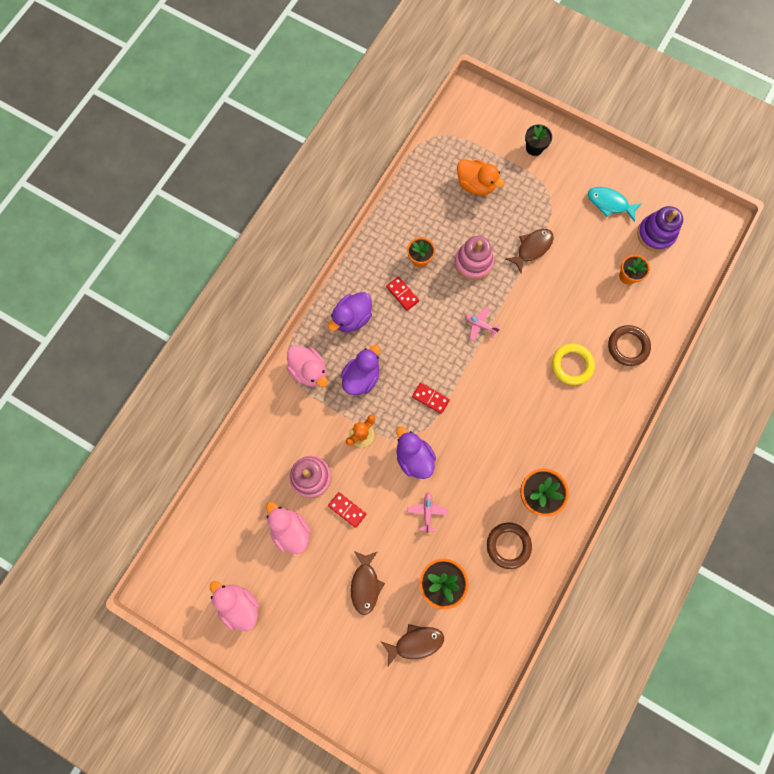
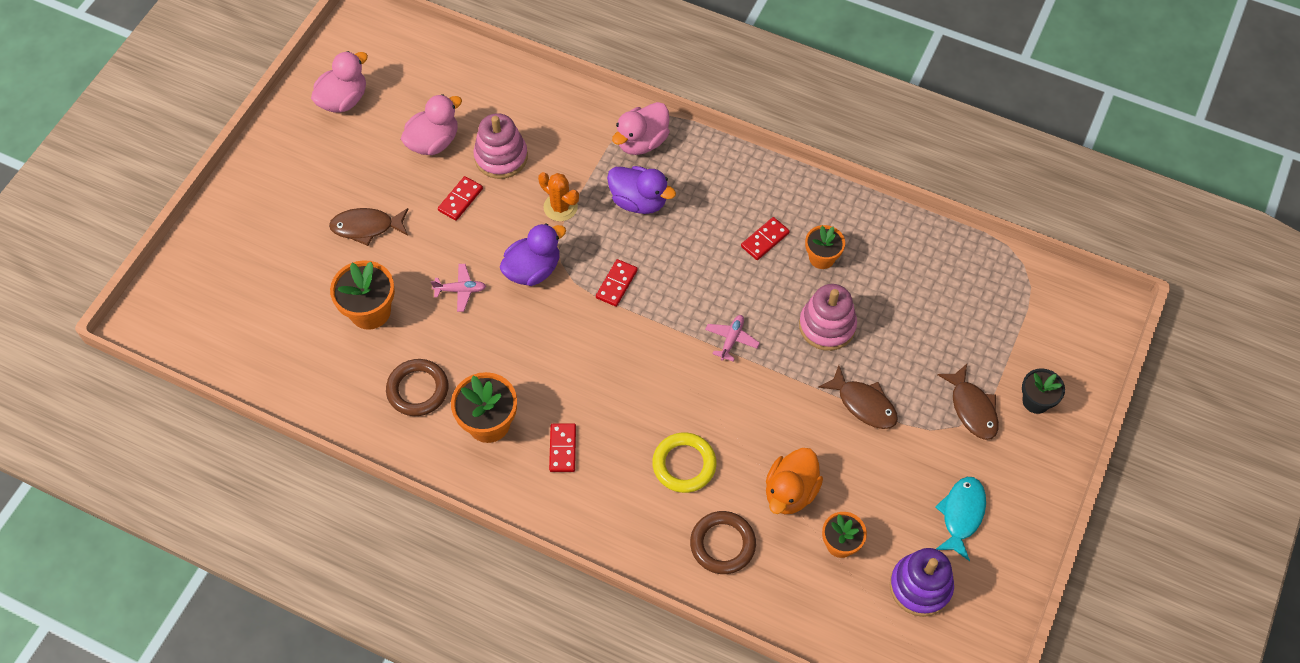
camera: 85 degrees right, 15 degrees down
purple duck [328,292,372,332] -> none
brown fish [381,624,444,666] -> brown fish moved to [937,364,999,440]
orange duck [457,159,505,195] -> orange duck moved to [766,448,823,514]
none -> red domino [549,423,576,472]

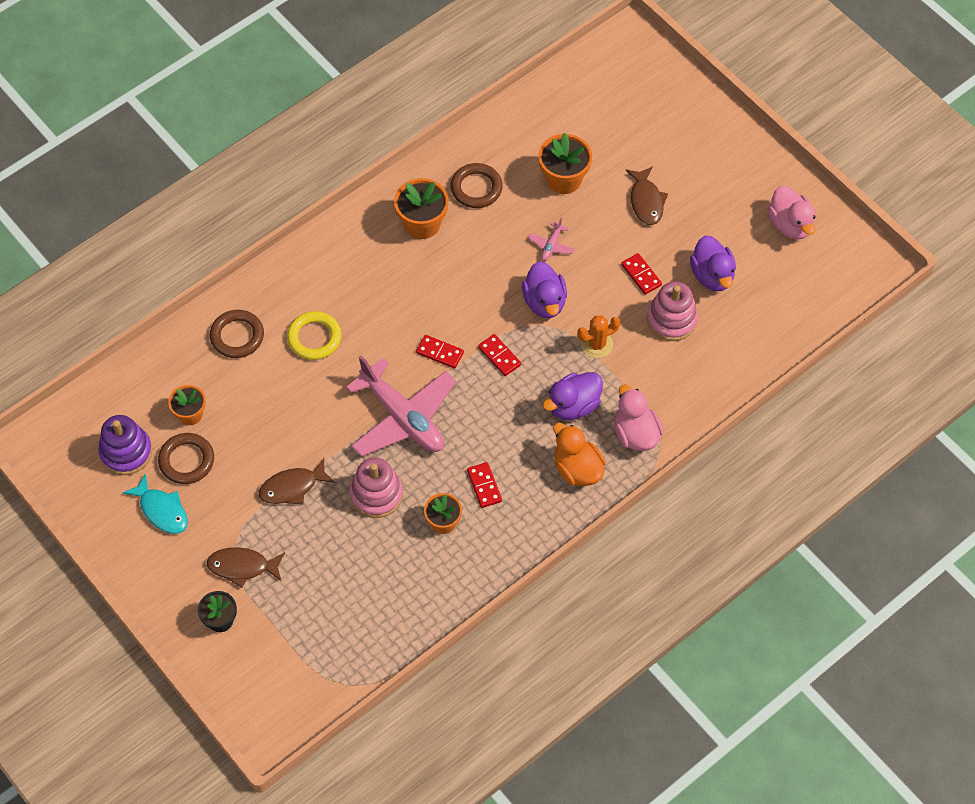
camera: 115 degrees right, 0 degrees up
brown fish [329,208,408,246] -> brown fish turned 150 degrees clockwise [625,166,668,225]
pink duck [401,94,462,155] -> purple duck [690,235,736,291]
red domino [549,423,576,472] -> red domino moved to [416,335,464,369]
pink plane [705,315,760,362] -> pink plane [346,356,456,456], size x2.47
orange duck [766,448,823,514] -> orange duck moved to [553,423,606,486]
none -> brown ring [158,433,214,484]

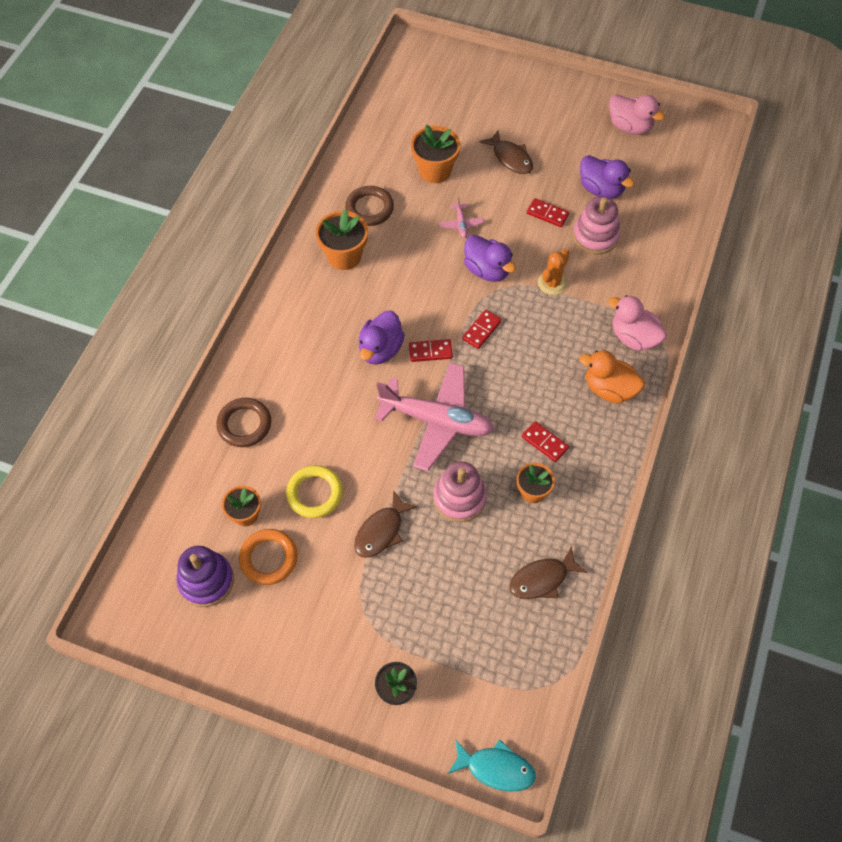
camera: 30 degrees left, 0 degrees up
turquoise fish [123,473,188,534] -> turquoise fish moved to [448,739,536,792]
brown ring [158,433,214,484] -> orange ring [239,529,298,585]
brown fish [207,547,285,588] -> brown fish moved to [509,546,587,599]
yellow ring [287,311,342,360] -> yellow ring moved to [286,465,343,518]
red domino [478,334,521,376] -> red domino turned 75 degrees counterclockwise [462,310,502,349]
purple duck [543,372,603,420] -> purple duck moved to [359,311,405,365]

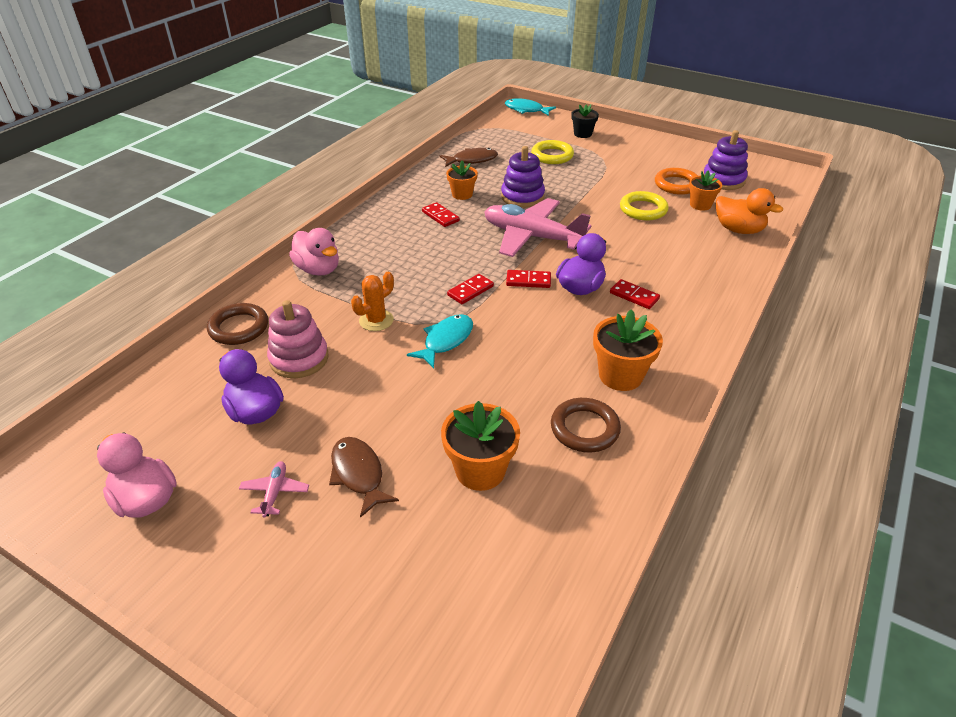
camera: 170 degrees left, 20 degrees down
brown ring [216,398,271,447] -> brown ring moved to [207,303,268,345]
brown fish [354,490,418,558] -> none
pink stacking toy [433,462,487,522] -> purple stacking toy [501,146,545,208]
pink plane [439,197,484,238] -> pink plane moved to [239,461,309,517]
purple duck [464,235,516,282] -> turquoise fish [407,314,473,368]
red domino [526,198,569,227] -> red domino moved to [610,279,660,309]
orange duck [579,350,645,403] -> orange duck moved to [716,188,783,234]
none -> yellow ring [531,140,574,164]

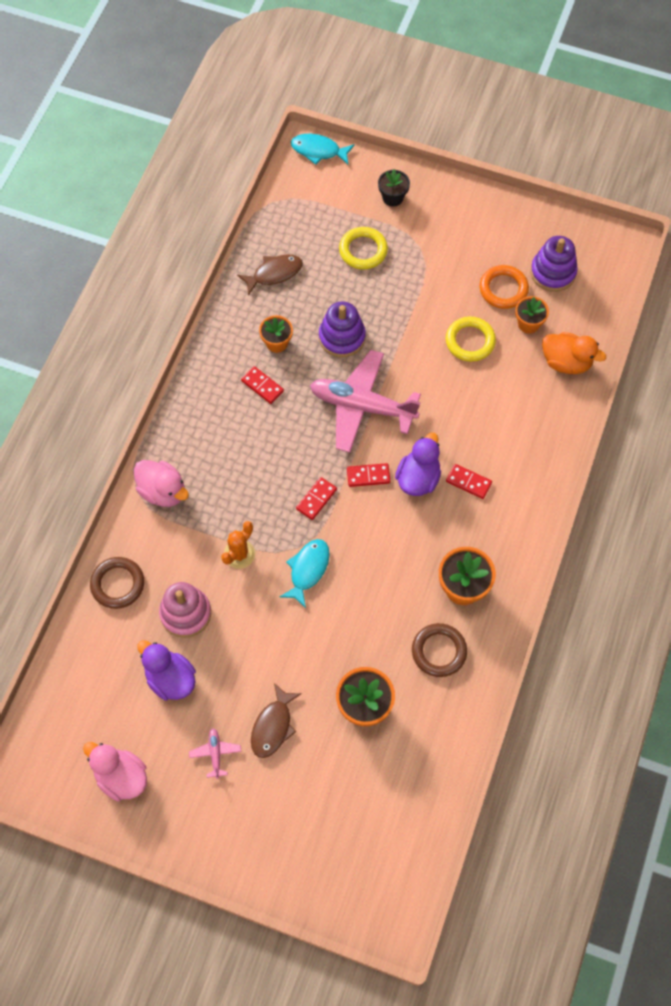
camera: 10 degrees left, 25 degrees up
brown fish [329,437,399,518] -> brown fish turned 120 degrees counterclockwise [251,683,302,758]

